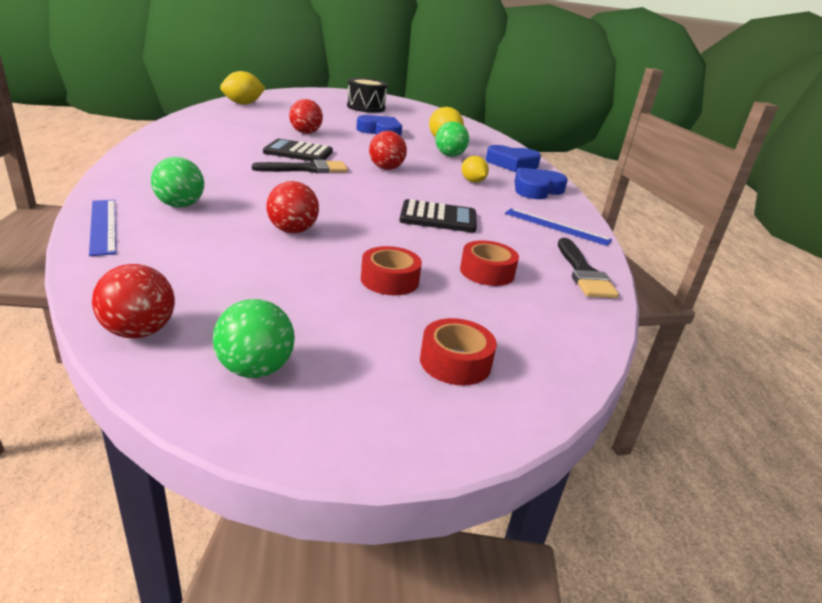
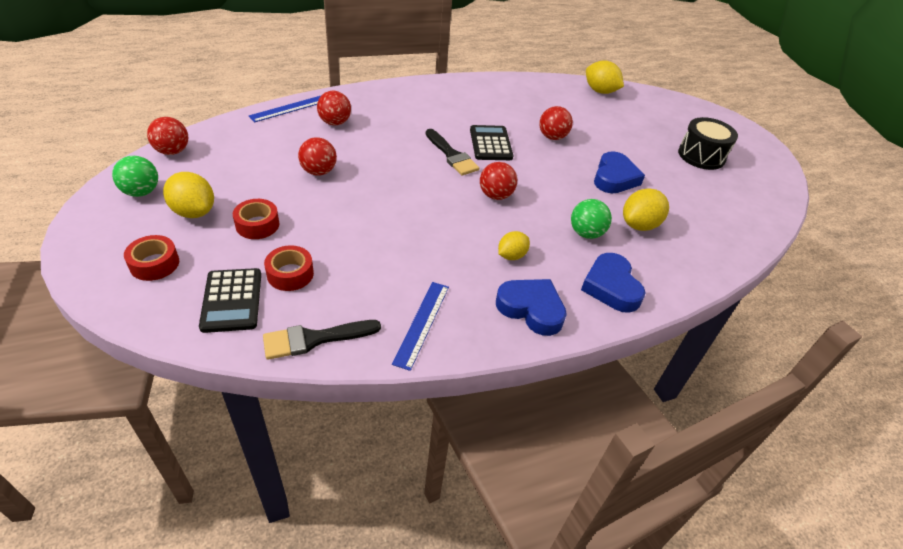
camera: 75 degrees right, 15 degrees up
green ball [151,157,204,208] -> red ball [317,91,351,125]
black calculator [400,199,477,233] -> black calculator moved to [199,268,261,333]
none -> yellow lemon [163,172,214,218]

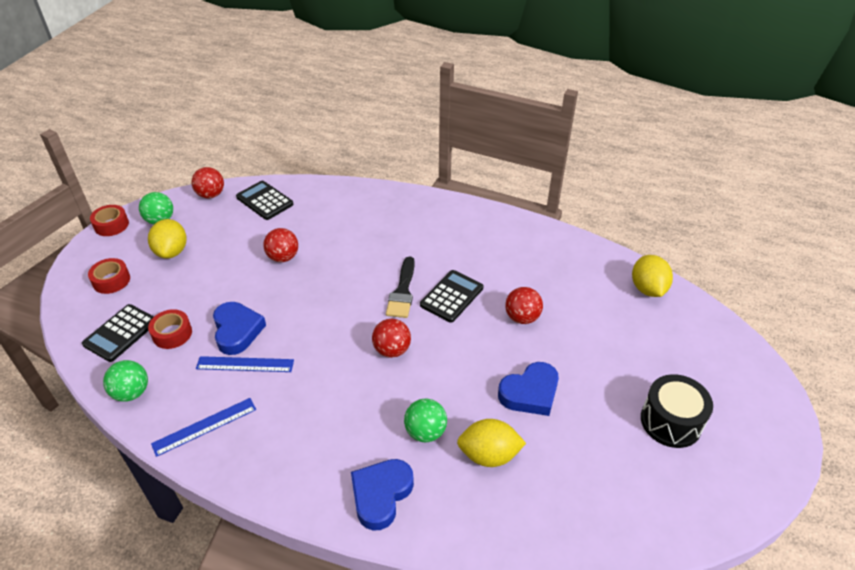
camera: 45 degrees right, 0 degrees up
red tape [233,199,279,239] -> red tape moved to [90,205,129,236]
blue ruler [249,96,321,122] -> blue ruler moved to [196,356,294,372]
black brush [263,320,381,360] -> green ball [103,360,148,402]
red ball [317,91,351,125] -> none
blue heart [496,279,567,336] -> blue heart moved to [213,302,266,355]
yellow lemon [498,231,530,260] -> none
none -> black calculator [236,181,294,220]

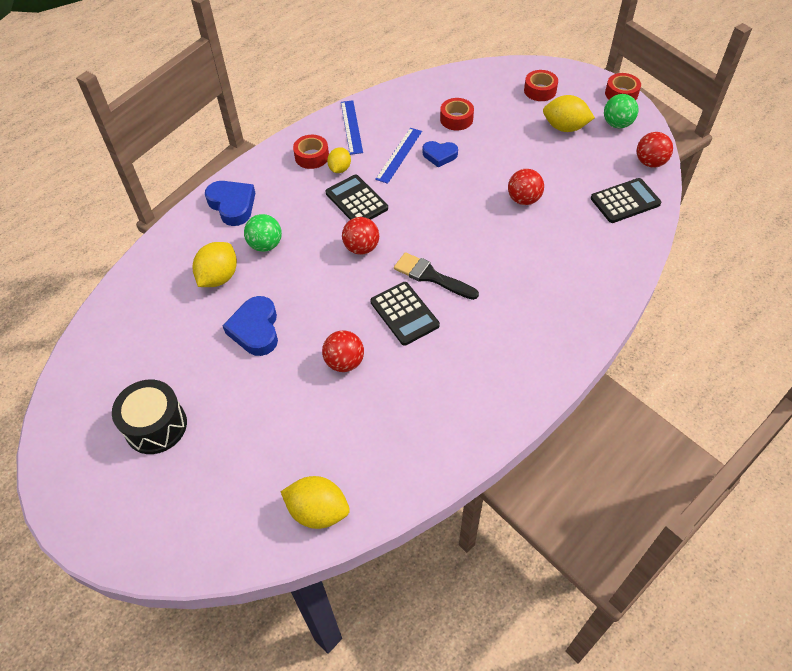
camera: 115 degrees right, 10 degrees up
black calculator [82,304,154,362] -> black calculator moved to [325,175,388,220]
green ball [103,360,148,402] -> none
blue heart [213,302,266,355] -> blue heart [423,141,458,167], size x0.66
none -> red tape [293,135,329,169]
none -> yellow lemon [327,147,351,173]

